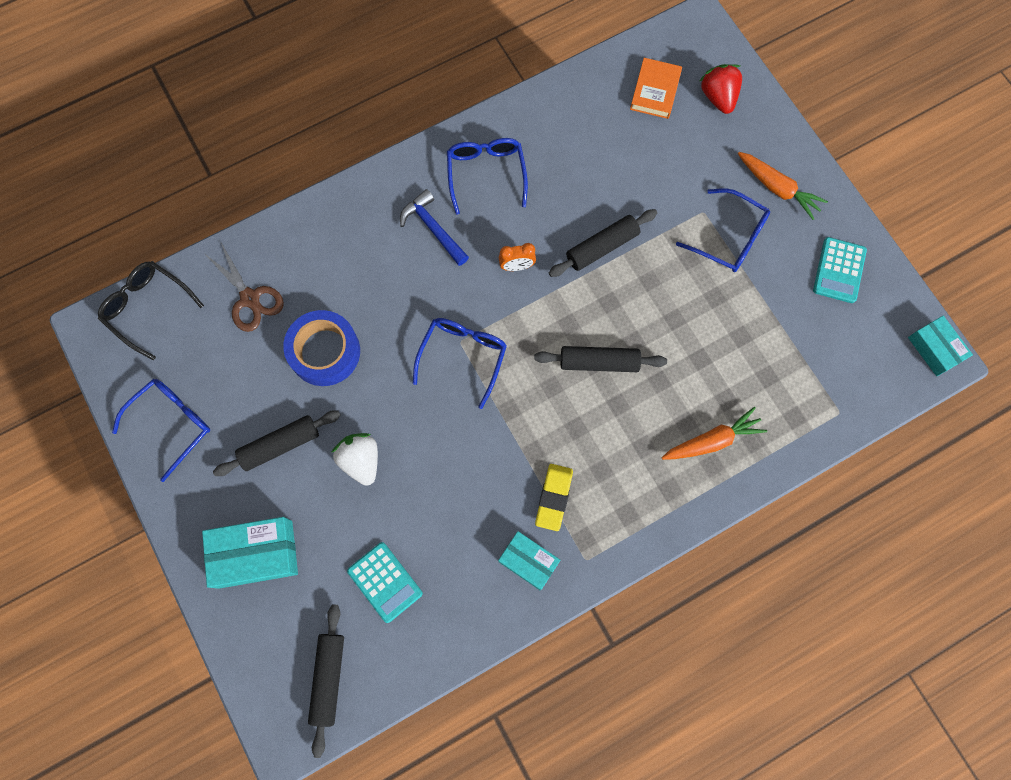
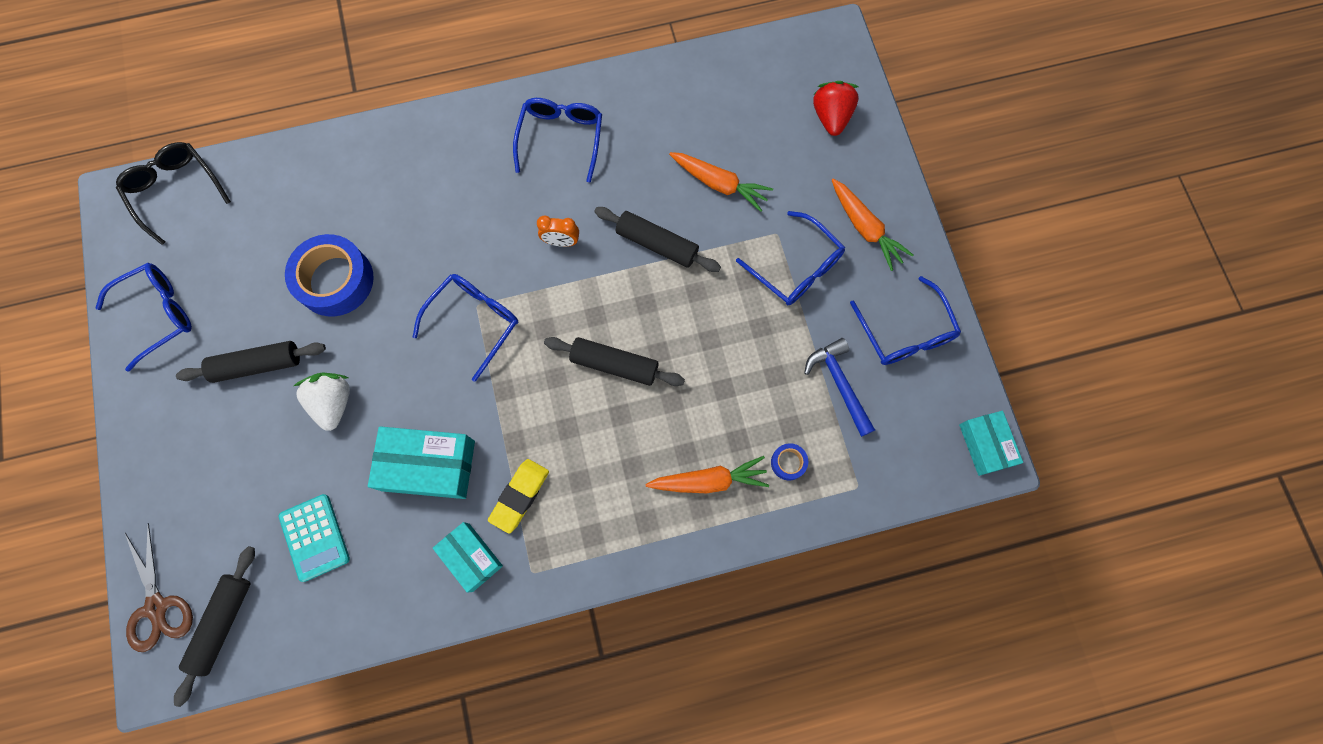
camera: 15 degrees right, 0 degrees up
turquoise box [202,517,298,589] -> turquoise box moved to [368,426,475,499]
brown scissors [205,243,284,332] -> brown scissors moved to [125,523,193,652]
blue hammer [400,189,469,266] -> blue hammer moved to [804,338,875,437]
black rolling pin [549,209,657,277] -> black rolling pin turned 45 degrees clockwise [594,207,721,272]
orange book [630,58,682,119] -> none
turquoise calculator [813,237,867,303] -> blue glasses [850,276,961,365]
none -> orange carrot [669,152,773,212]
none -> blue tape [771,443,808,481]

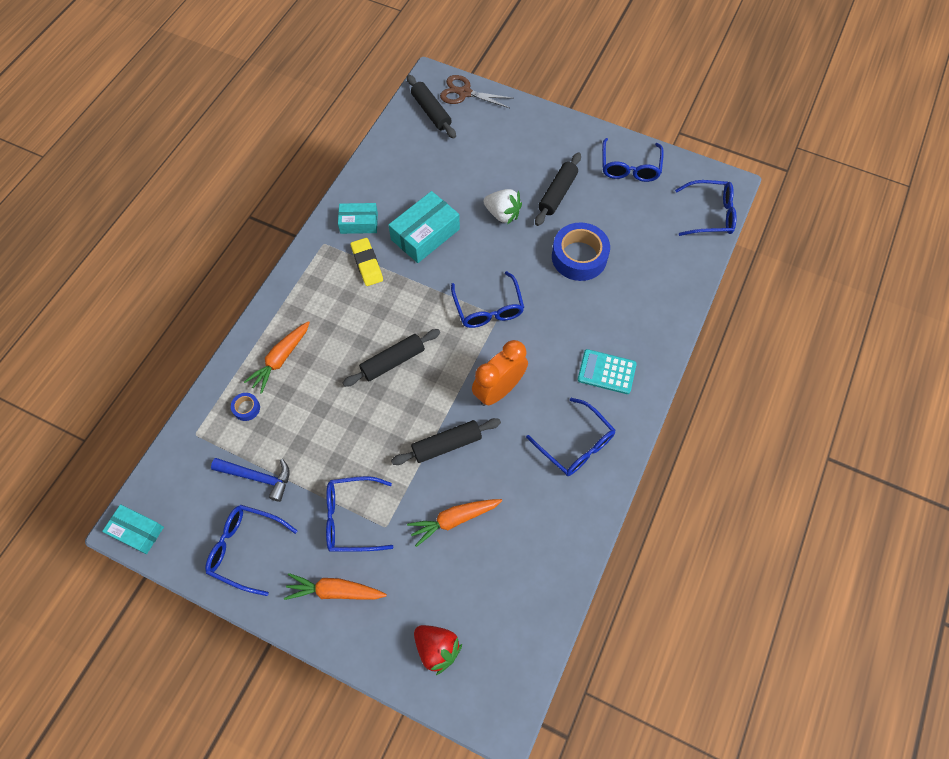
camera: 130 degrees right, 10 degrees down
black glasses [116,142,231,245] -> blue glasses [675,180,737,236]
turquoise calculator [279,494,350,582] -> turquoise calculator moved to [577,349,637,394]
orange clock [537,216,579,247] -> orange clock [472,340,528,406], size x1.90

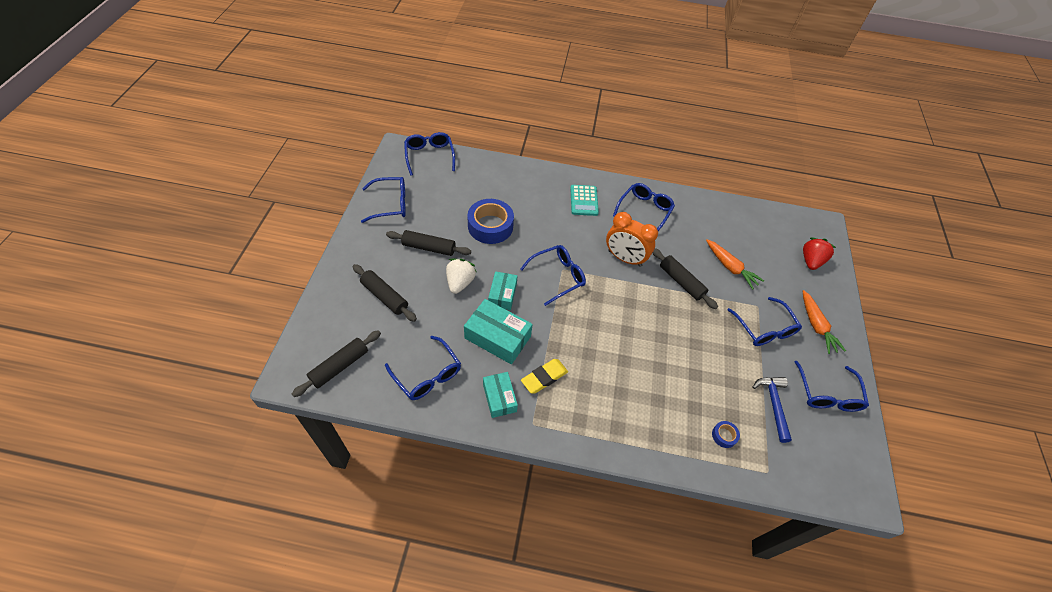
camera: 110 degrees left, 10 degrees down
turquoise box [102,504,164,554] -> turquoise box moved to [488,271,517,310]
orange carrot [244,321,310,394] -> none
black rolling pin [343,329,440,387] -> black rolling pin moved to [353,264,417,322]
brown scissors [440,75,514,108] -> none
none -> blue glasses [385,336,461,400]

